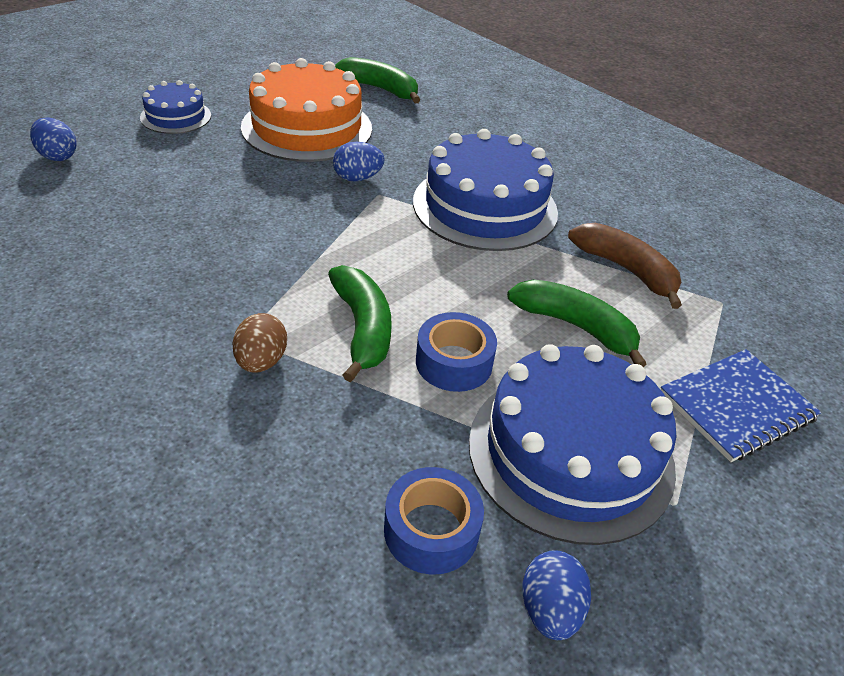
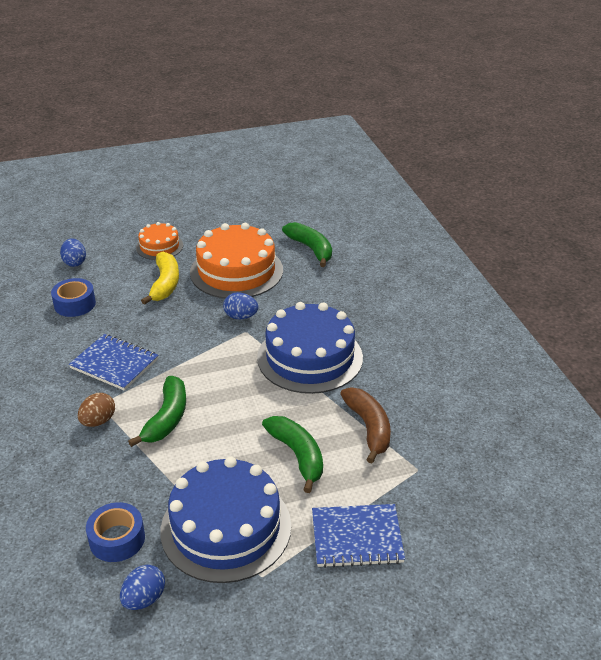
camera: 30 degrees right, 5 degrees down
blue cake [140,80,211,134] -> orange cake [136,222,183,260]
blue tape [416,312,497,392] -> blue tape moved to [51,278,96,317]
none -> blue notebook [69,334,158,391]
none -> yellow banana [141,251,179,305]

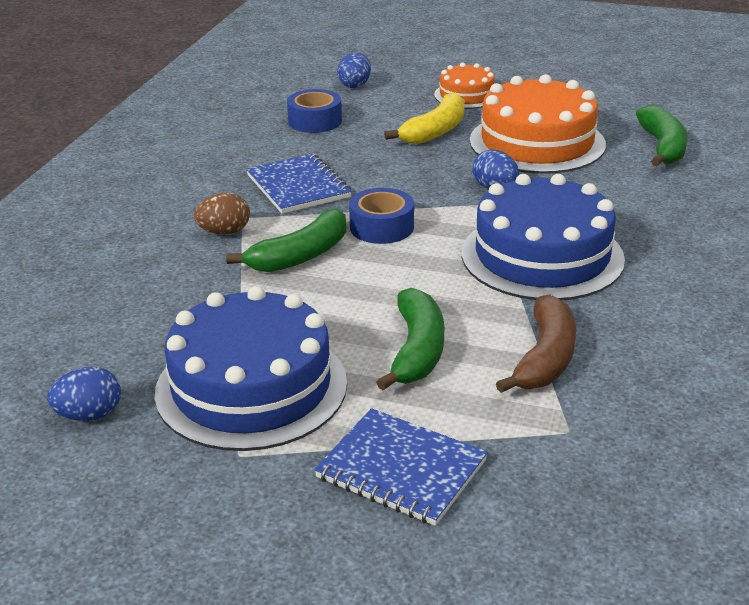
camera: 35 degrees right, 5 degrees down
blue tape [86,502,145,562] -> blue tape moved to [349,188,414,244]

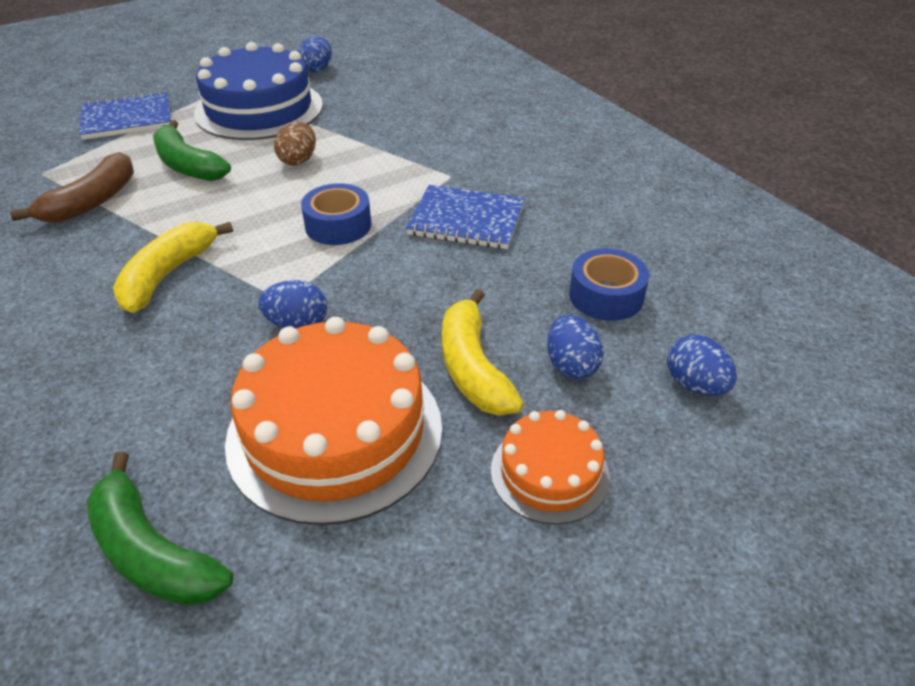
camera: 130 degrees right, 10 degrees up
brown egg [194,193,250,235] -> brown egg moved to [274,122,316,166]
green banana [226,209,346,272] -> none
blue cake [462,174,625,300] -> yellow banana [113,222,233,313]
brown banana [496,294,576,393] -> brown banana turned 120 degrees counterclockwise [10,152,134,223]
none -> blue egg [547,315,604,379]

